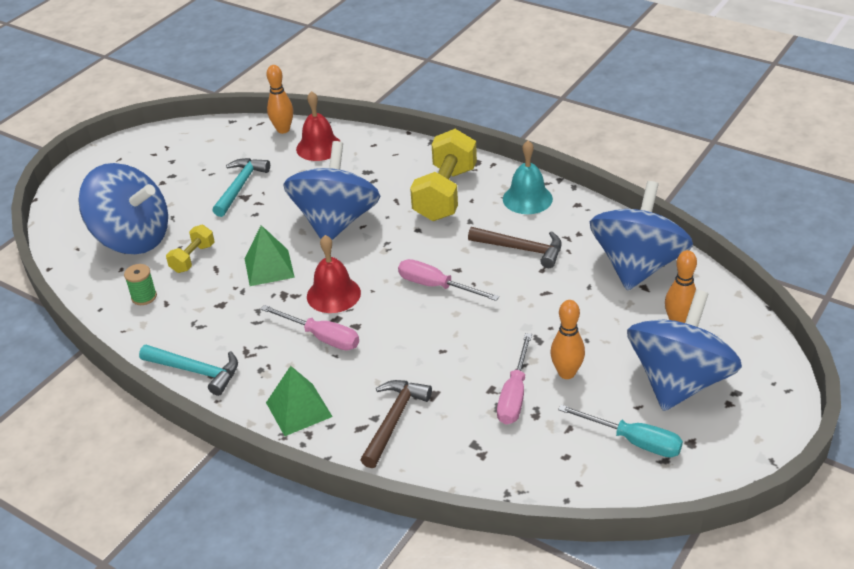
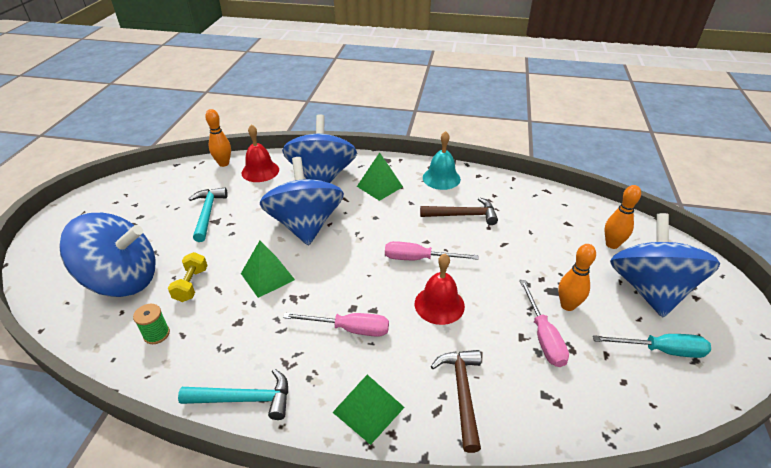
camera: 25 degrees left, 0 degrees up
red bell [307,235,361,313] -> red bell moved to [415,254,465,325]
yellow dumbbell [410,129,477,221] -> green pyramid [357,152,403,201]
blue spinning top [590,181,693,291] -> blue spinning top moved to [282,114,357,183]

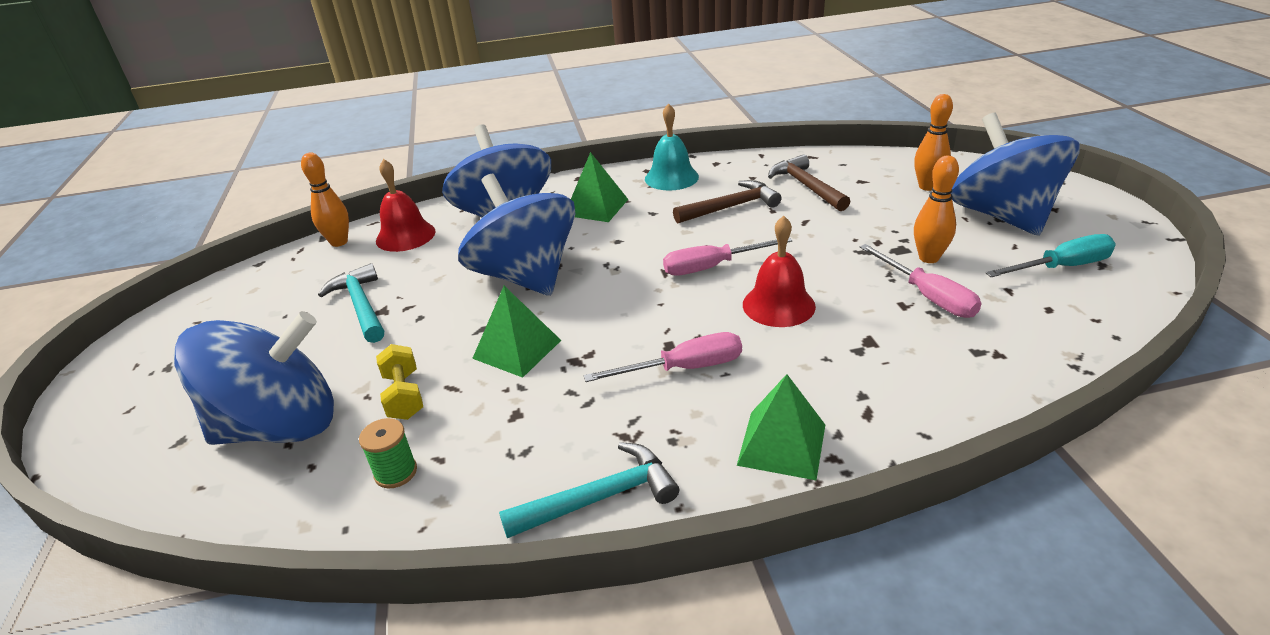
camera: 20 degrees left, 5 degrees down
brown hammer [431,350,481,453] -> brown hammer moved to [768,154,851,211]

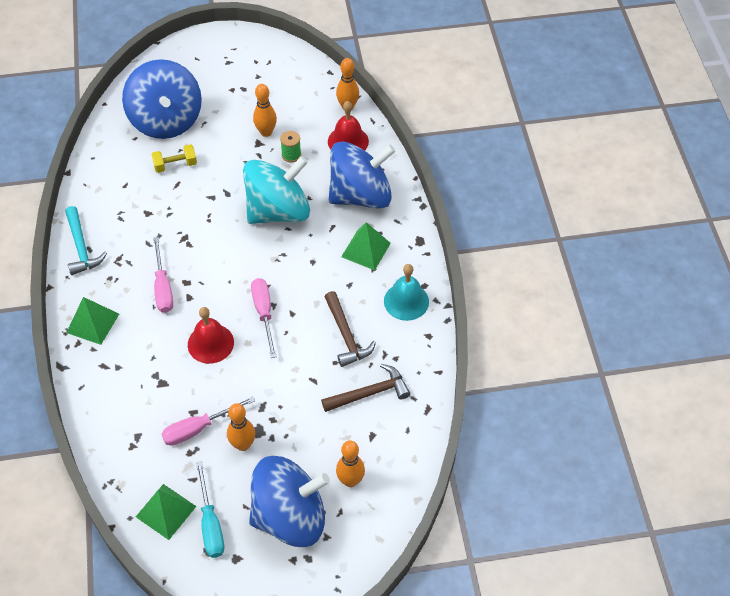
camera: 90 degrees right, 20 degrees up
turquoise hammer [318,263,384,343] -> orange bowling pin [253,84,277,137]
green spool [359,418,417,488] -> green spool moved to [280,131,301,162]
blue spinning top [458,174,575,296] -> turquoise spinning top [243,156,310,224]
green pyramid [472,286,561,378] -> green pyramid moved to [136,484,197,540]

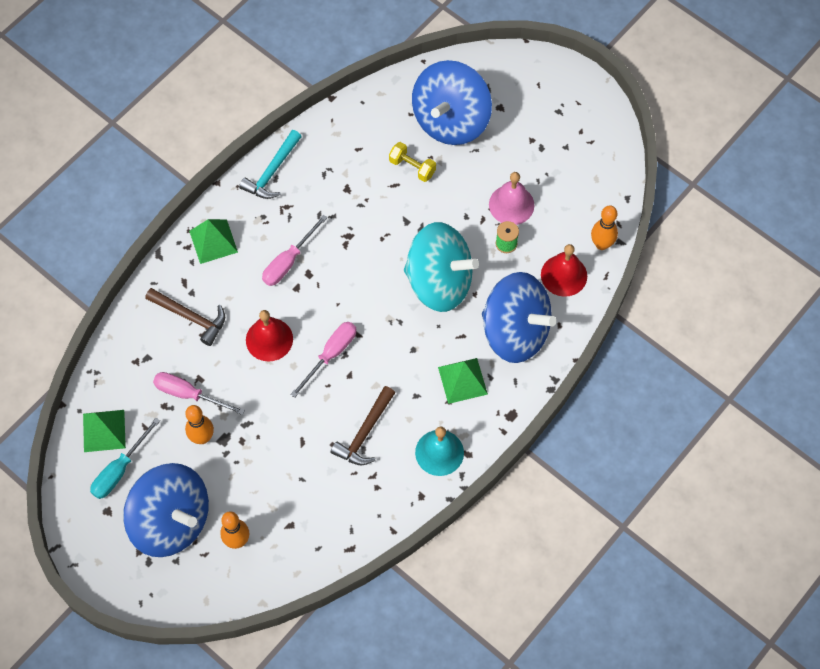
camera: 50 degrees right, 10 degrees up
orange bowling pin [253,84,277,137] -> pink bell [489,172,534,225]
brown hammer [321,364,410,412] -> brown hammer moved to [145,288,225,346]

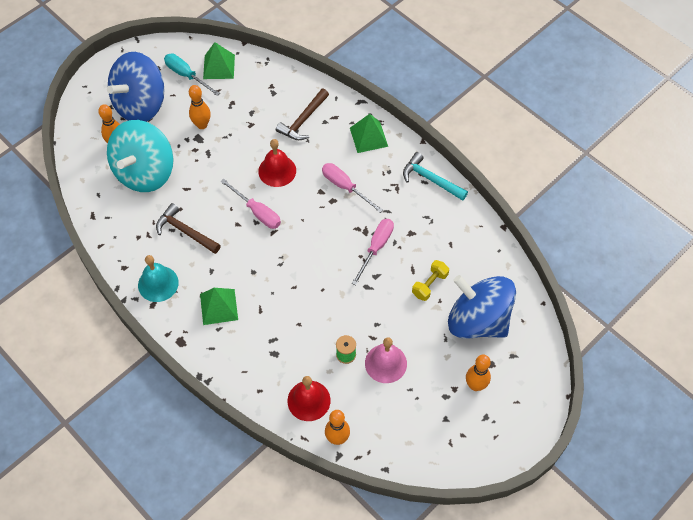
camera: 95 degrees right, 5 degrees down
pink screwdriver [153,372,245,415] -> pink screwdriver moved to [352,219,394,285]
turquoise spinning top [404,222,479,312] -> turquoise spinning top moved to [107,120,174,192]
blue spinning top [482,272,556,363] -> none
none -> orange bowling pin [466,355,491,391]

